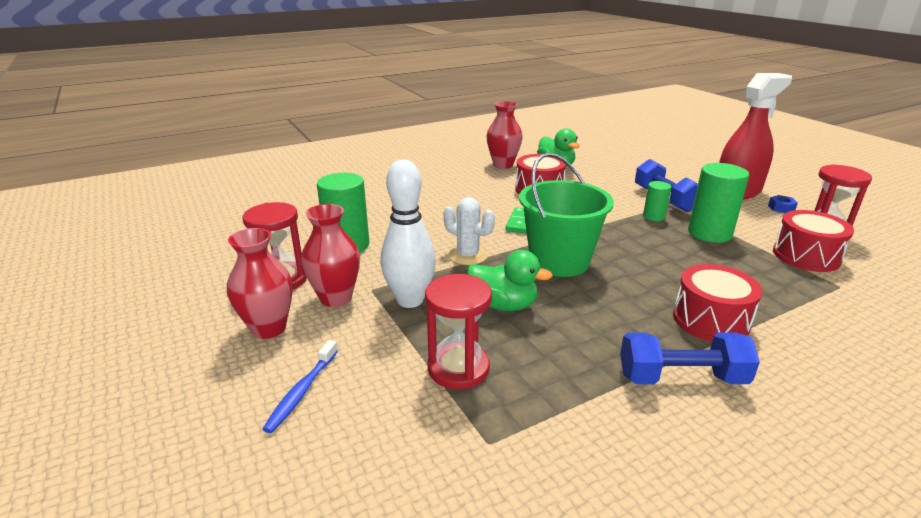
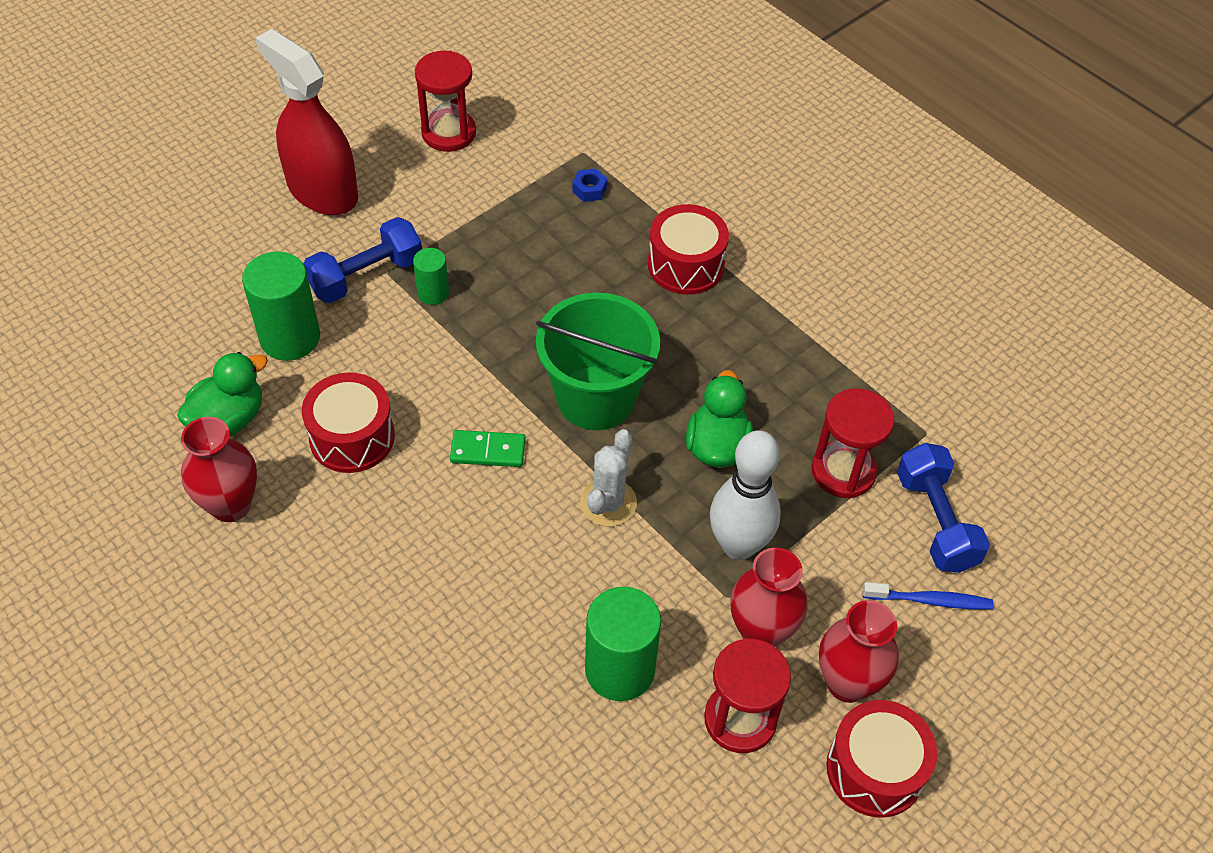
camera: 105 degrees left, 25 degrees up
blue dumbbell [620,332,760,384] -> blue dumbbell moved to [897,443,990,573]
green cylinder [688,163,749,243] -> green cylinder moved to [242,252,320,361]
blue nut [768,195,798,213] -> blue nut moved to [572,169,607,202]
red drum [773,210,854,272] -> red drum moved to [826,700,937,818]

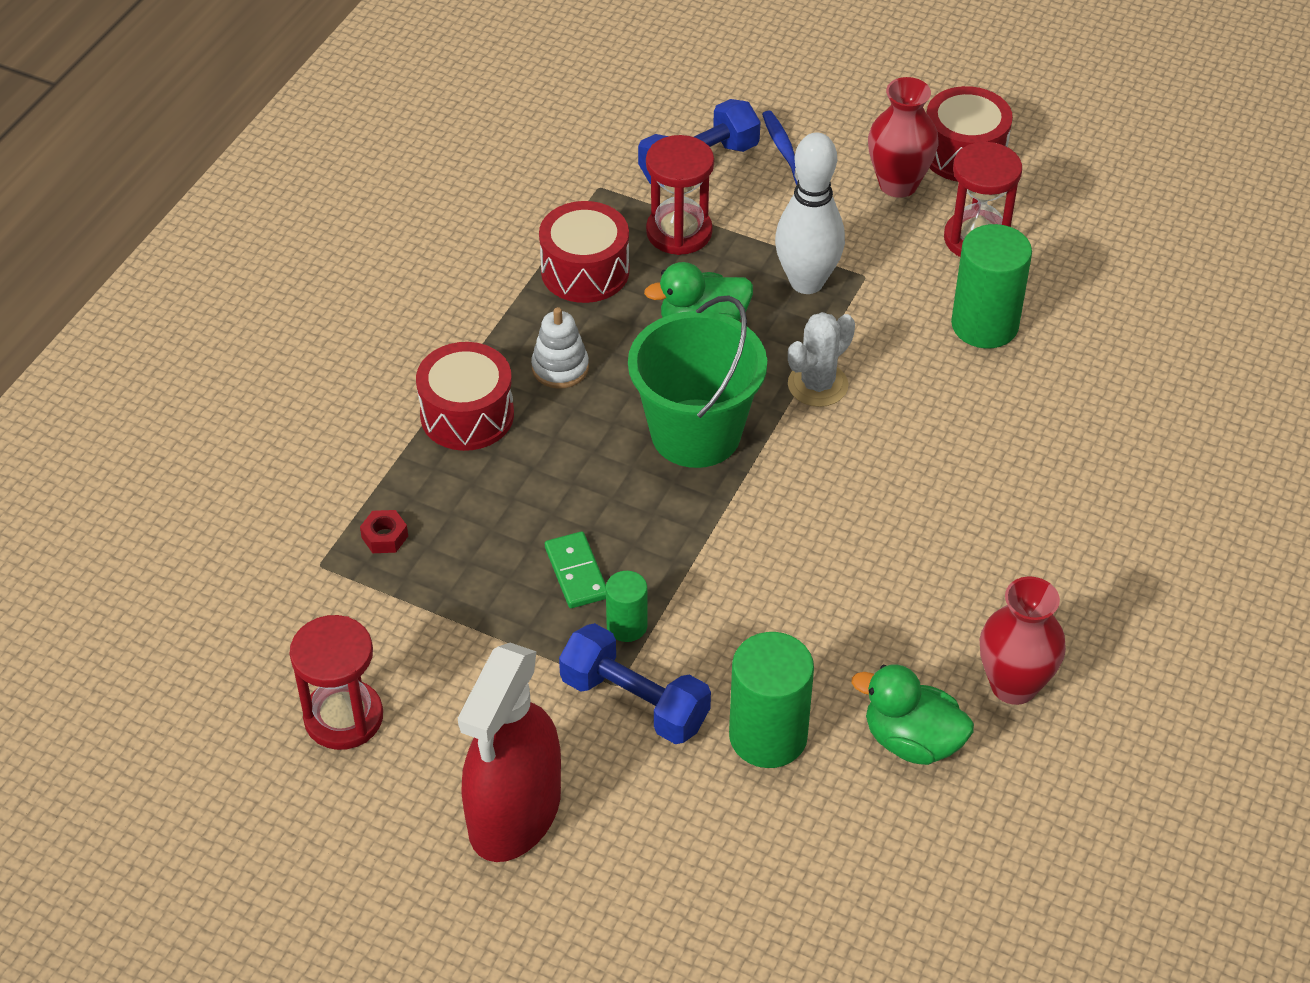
camera: 110 degrees left, 5 degrees down
red drum [302,372,395,473] -> red drum moved to [539,201,629,303]
green domino [450,430,525,467] -> green domino moved to [545,531,606,608]
blue nut [572,169,607,202] -> red nut [360,510,408,553]
white cactus [580,429,637,527] -> white cactus turned 45 degrees counterclockwise [788,312,855,407]
red vase [730,547,808,647] -> none
none -> white stacking toy [531,307,589,389]

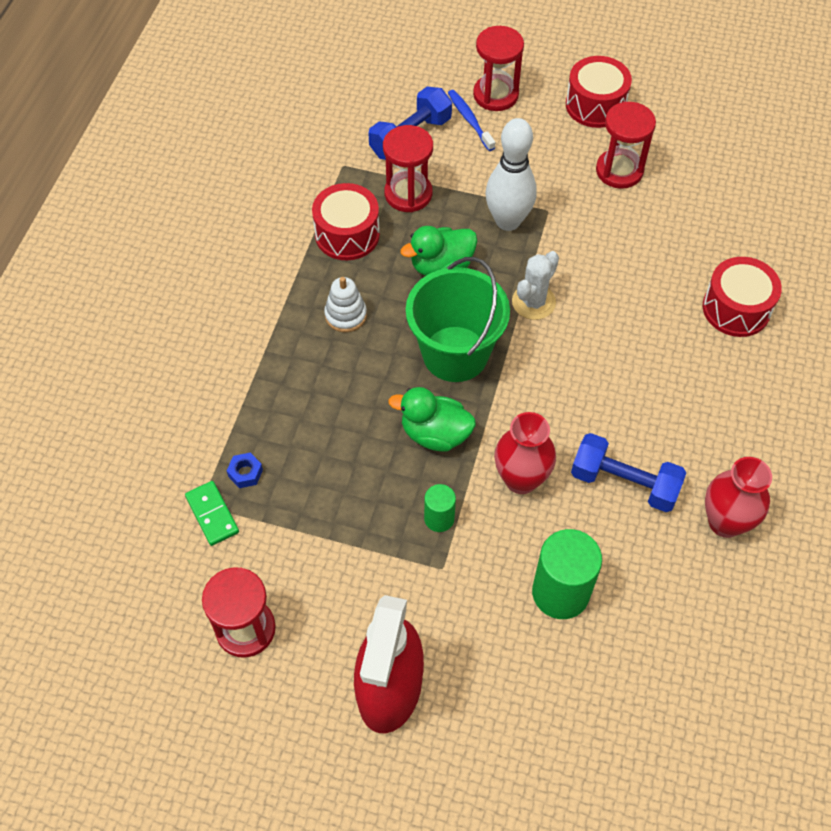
camera: 10 degrees left, 10 degrees up
red nut [360,510,408,553] -> blue nut [227,453,263,488]
red drum [416,342,514,451] -> red drum moved to [703,257,782,337]
green domino [545,531,606,608] -> green domino moved to [185,481,239,546]
blue dumbbell [559,623,711,744] -> blue dumbbell moved to [571,433,686,512]
green duck [852,664,974,765] -> green duck moved to [388,387,476,451]
red vase [868,77,938,198] -> red vase moved to [494,412,556,494]
green cylinder [951,224,1032,349] -> none
none -> red hourglass [473,26,524,111]

